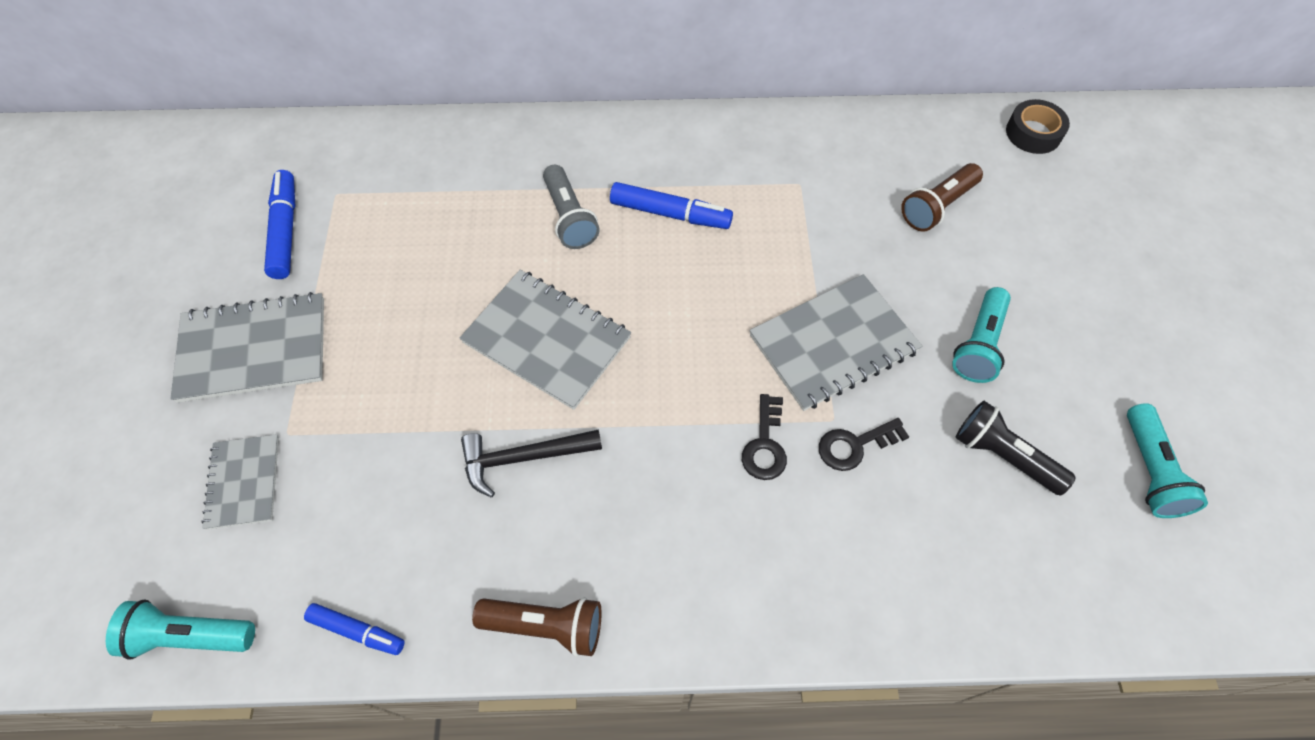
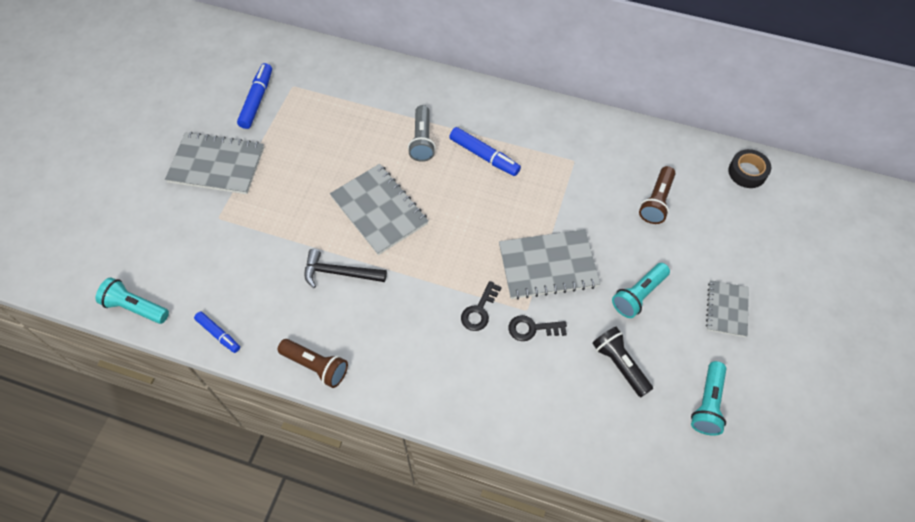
camera: 20 degrees right, 0 degrees up
grey notebook [201,434,279,530] -> grey notebook moved to [706,280,749,337]
brown flashlight [901,163,983,232] -> brown flashlight turned 45 degrees counterclockwise [639,166,676,224]

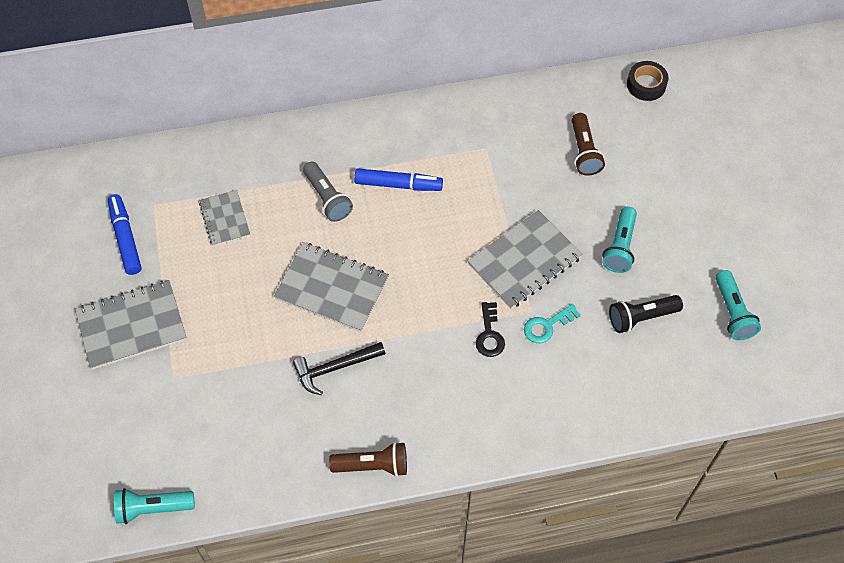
camera: 30 degrees left, 0 degrees up
blue marker [194,312,240,353] -> none
black key [508,315,567,341] -> turquoise key [524,304,581,343]
black flashlight [592,327,653,397] -> black flashlight turned 45 degrees counterclockwise [609,295,683,333]
grey notebook [706,280,749,337] -> grey notebook moved to [199,190,250,246]

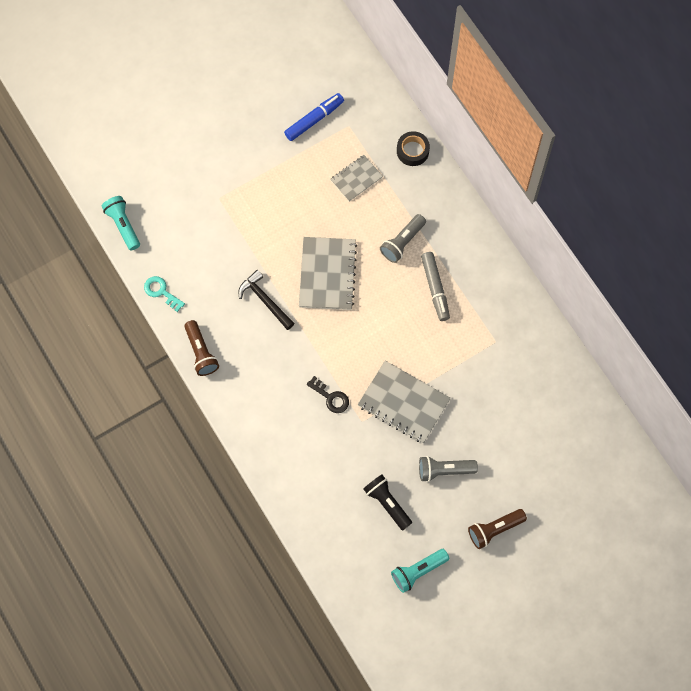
camera: 70 degrees right, 10 degrees up
grey notebook [75,280,187,370] -> none
blue marker [354,168,443,191] -> grey marker [421,252,450,321]
black key [476,302,505,357] -> black key turned 120 degrees counterclockwise [307,376,349,413]
turquoise key [524,304,581,343] -> turquoise key moved to [144,276,185,312]
brown flashlight [572,113,605,176] -> brown flashlight moved to [468,509,527,549]
turquoise flashlight [602,207,637,273] -> grey flashlight [419,456,478,482]
black tape [627,61,668,101] -> black tape moved to [397,131,430,166]

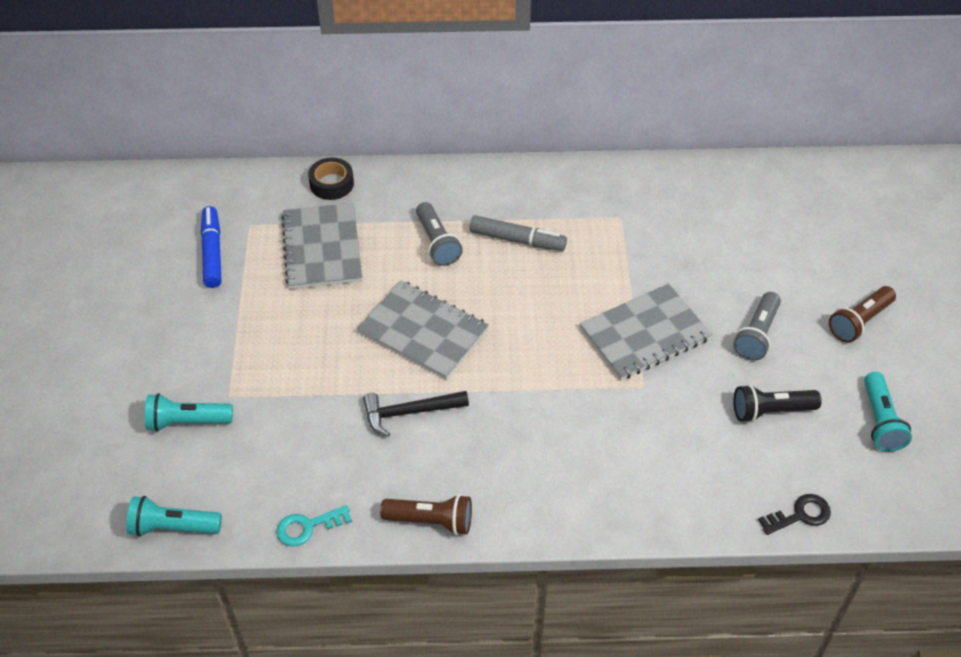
camera: 60 degrees left, 20 degrees down
black key [307,376,349,413] -> black key moved to [758,494,831,535]
grey notebook [330,155,383,202] -> grey notebook [281,203,362,289], size x1.68
brown flashlight [468,509,527,549] -> brown flashlight turned 45 degrees clockwise [829,286,896,343]
none -> turquoise flashlight [145,393,233,432]

